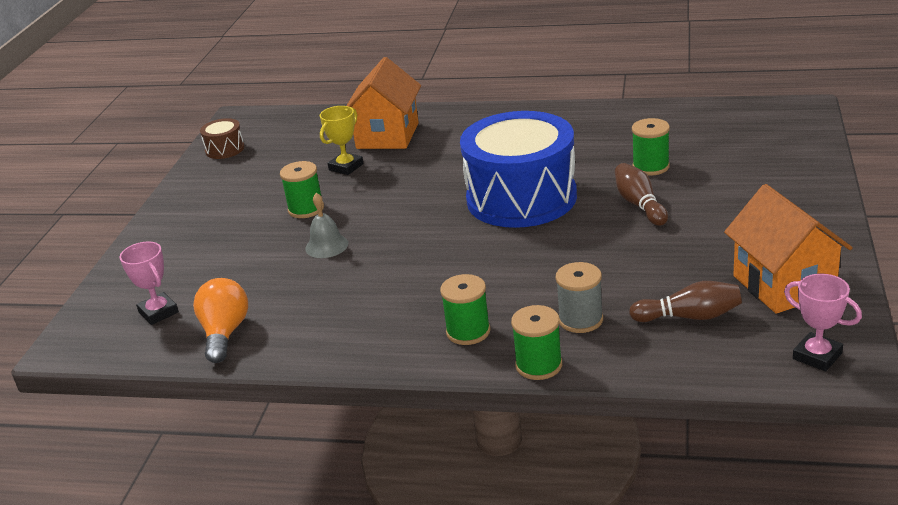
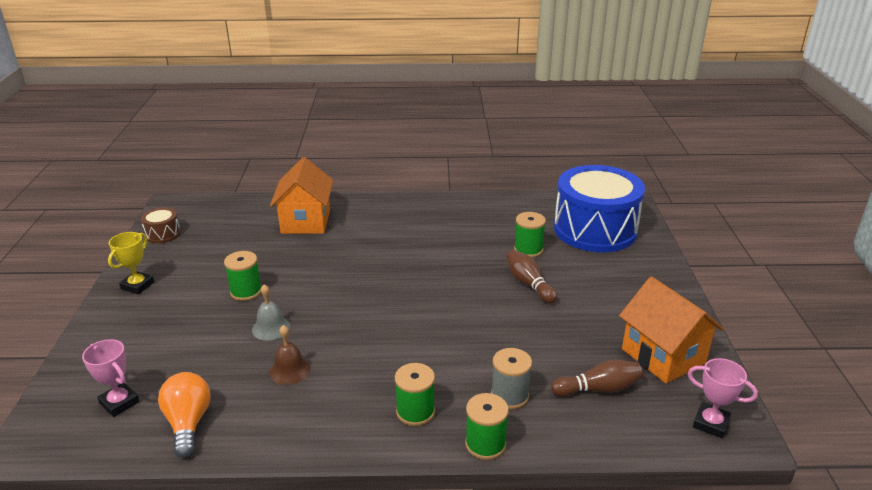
camera: 15 degrees left, 0 degrees up
yellow trophy [320,106,364,175] -> yellow trophy moved to [108,232,154,294]
blue drum [460,111,577,228] -> blue drum moved to [554,165,645,252]
none -> brown bell [269,325,311,385]

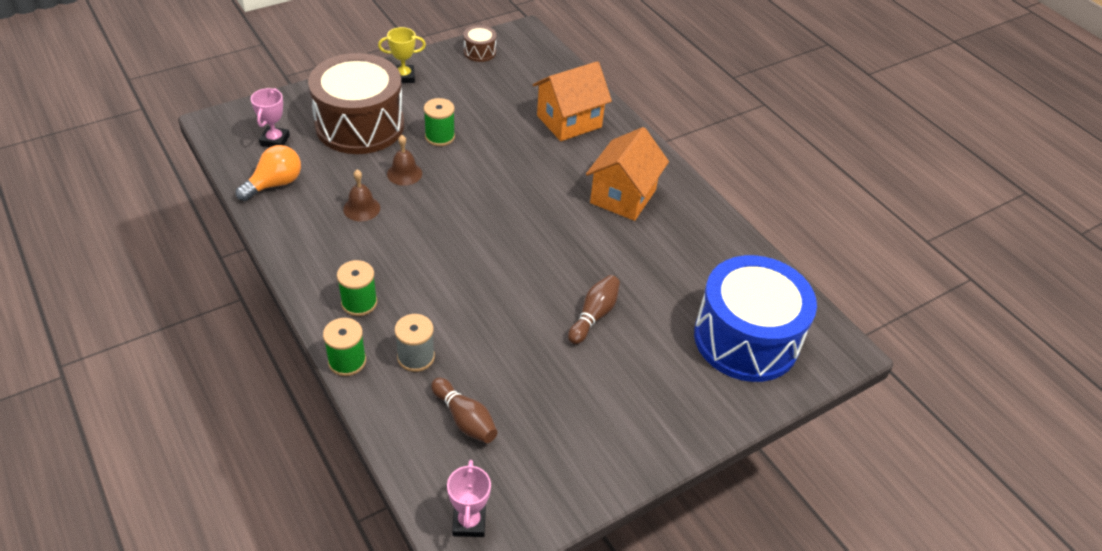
camera: 55 degrees right, 15 degrees up
grey bell [252,284,290,341] -> brown bell [387,135,422,186]
green spool [514,212,546,258] -> none
orange house [619,276,724,384] -> orange house moved to [586,127,669,221]
none -> brown drum [308,53,404,154]

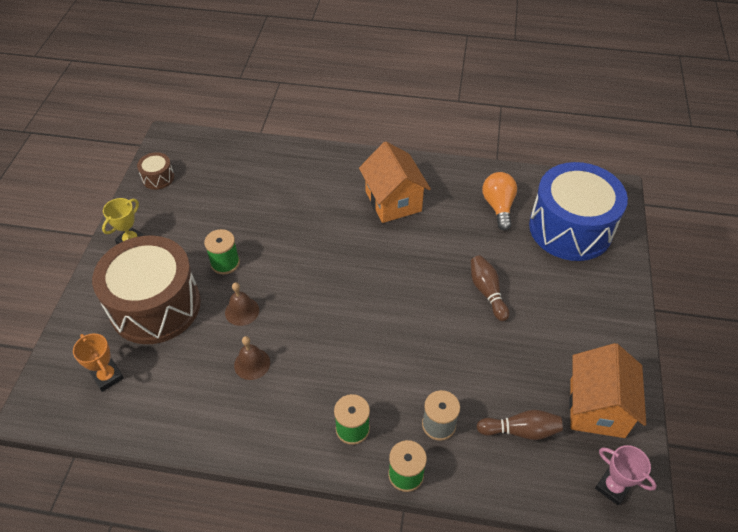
camera: 45 degrees left, 5 degrees up
orange light bulb [236,145,301,201] -> orange light bulb moved to [482,172,517,231]
pink trophy [251,88,290,147] -> orange trophy [73,333,124,392]
orange house [533,61,612,141] -> orange house moved to [569,343,646,438]

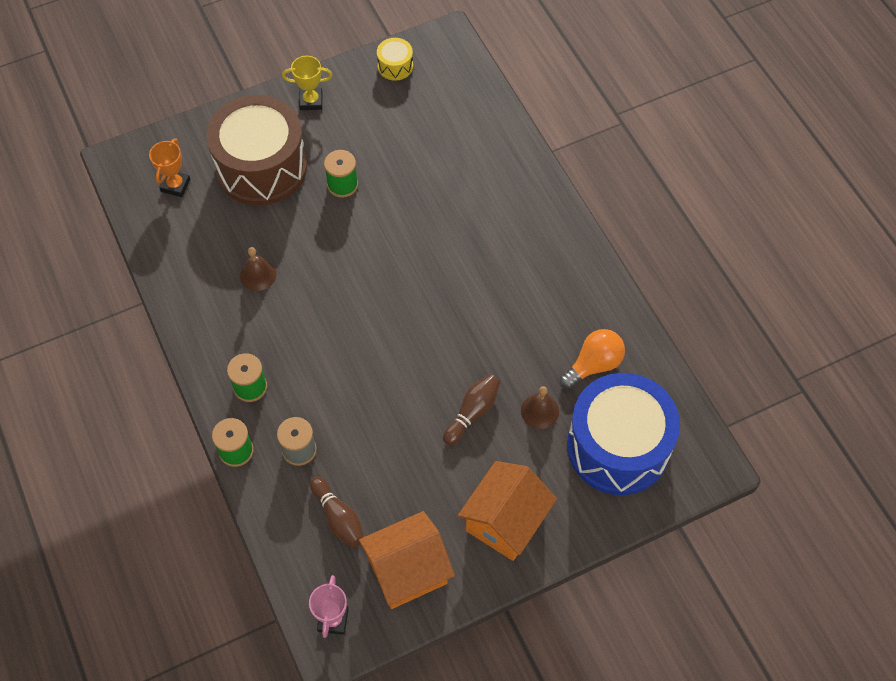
camera: 55 degrees right, 10 degrees up
brown drum [137,152,174,190] -> yellow drum [377,38,413,81]
brown bell [225,282,259,326] -> brown bell moved to [521,386,559,429]
orange house [359,141,431,223] -> orange house moved to [458,461,557,561]

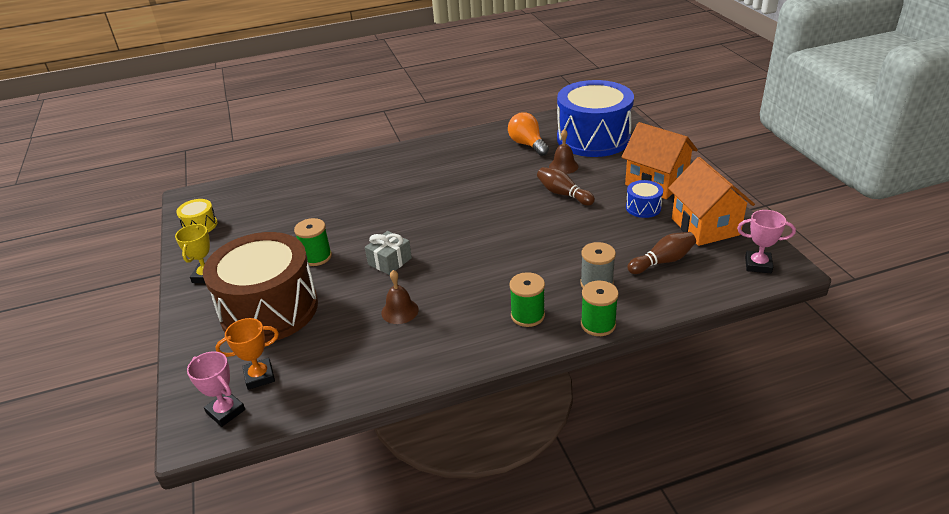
camera: 80 degrees left, 25 degrees down
orange trophy [149,139,190,197] -> orange trophy turned 45 degrees counterclockwise [215,318,279,390]
none -> pink trophy [187,351,245,427]
none -> grey gift [365,231,412,275]
none -> blue drum [626,180,663,218]

